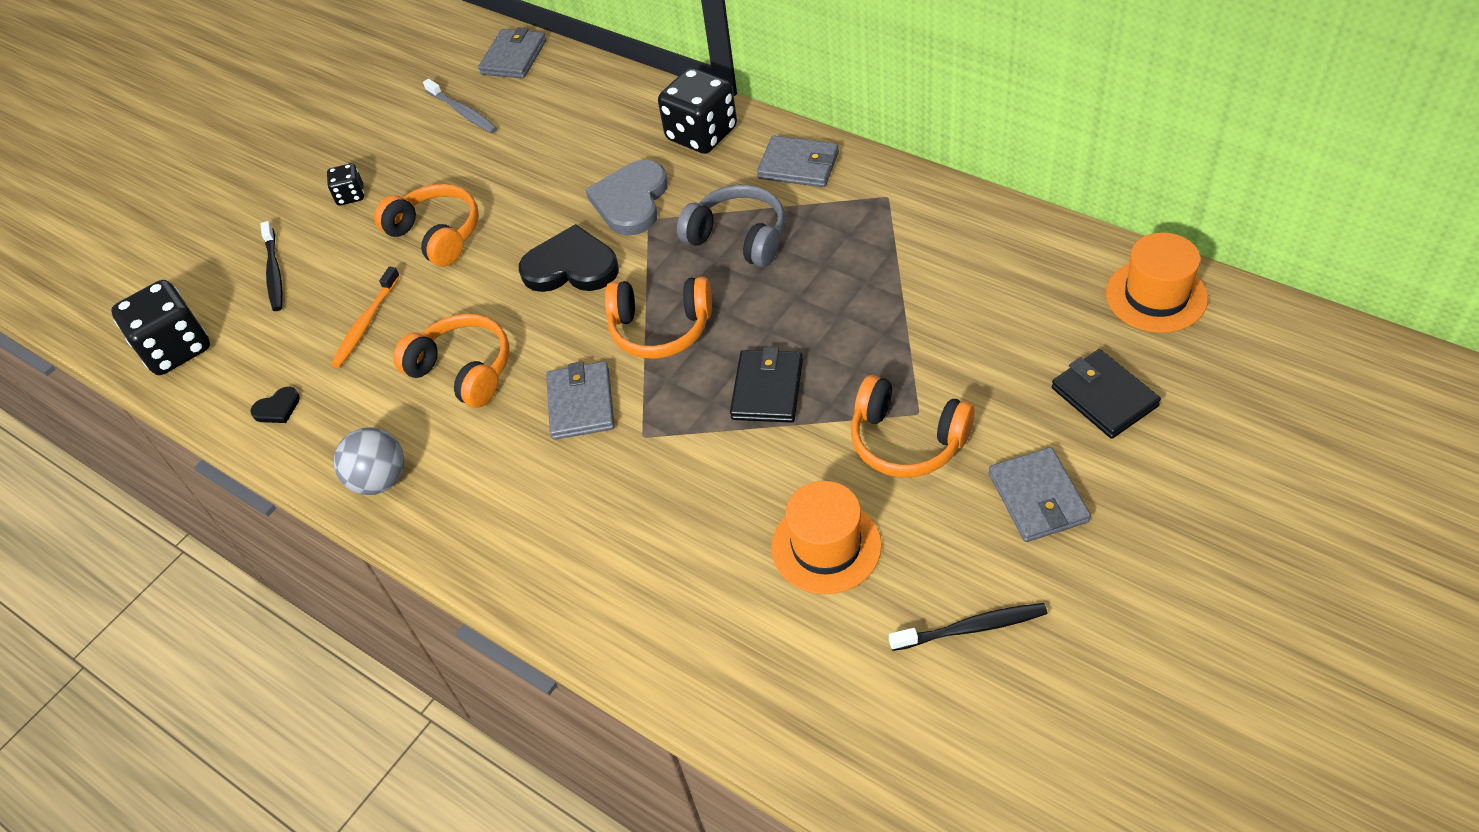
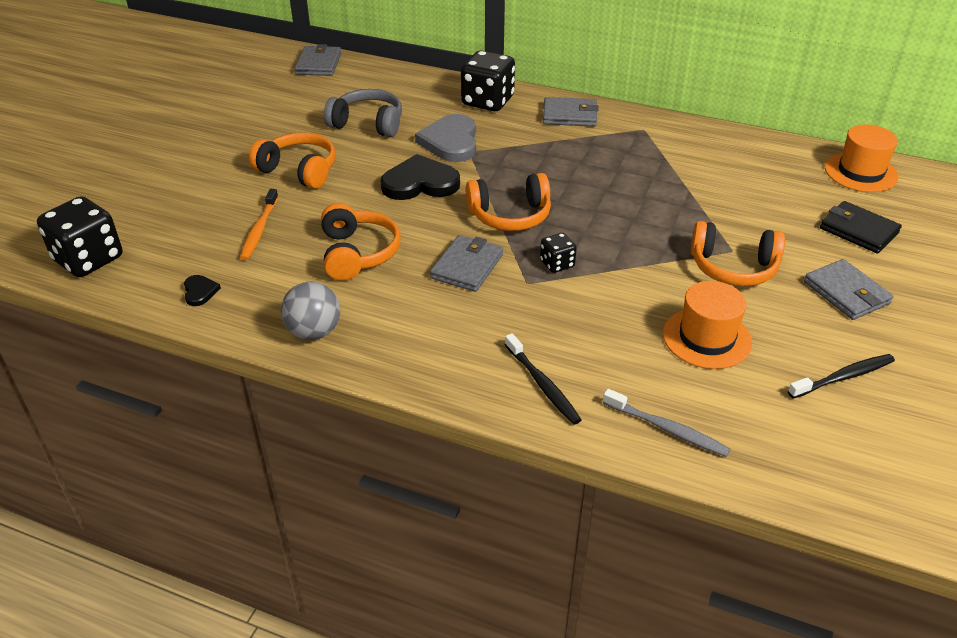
camera: 20 degrees left, 10 degrees down
black heart [250,387,300,423] -> black heart turned 60 degrees counterclockwise [184,275,221,306]
black toothbrush [261,221,283,311] -> black toothbrush moved to [505,333,581,425]
black dice [327,163,364,206] -> black dice moved to [540,233,577,273]
orange headphones [393,314,510,408] -> orange headphones turned 60 degrees clockwise [321,203,401,281]
grey toothbrush [423,79,497,133] -> grey toothbrush moved to [603,389,730,457]
grey wallet [546,361,615,440] -> grey wallet turned 45 degrees clockwise [430,235,503,292]
grey headphones [677,185,785,267] -> grey headphones moved to [324,89,402,137]
black wallet [730,347,803,423] -> none

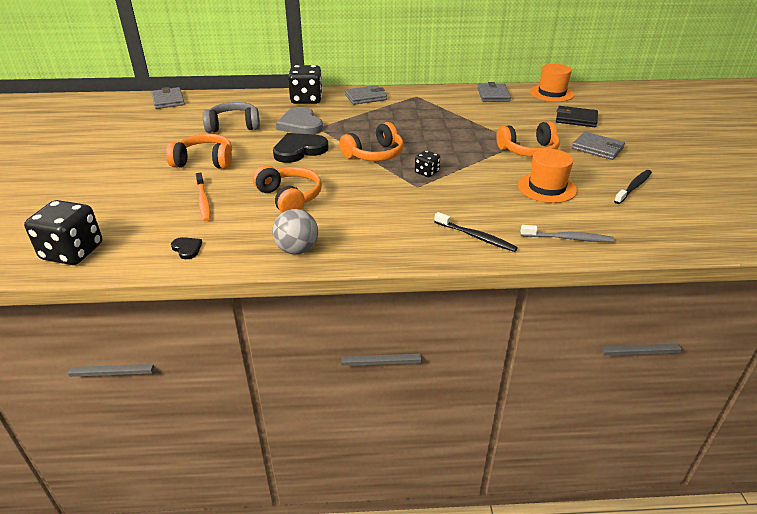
camera: 25 degrees left, 5 degrees down
grey wallet [430,235,503,292] -> grey wallet moved to [477,82,511,102]

